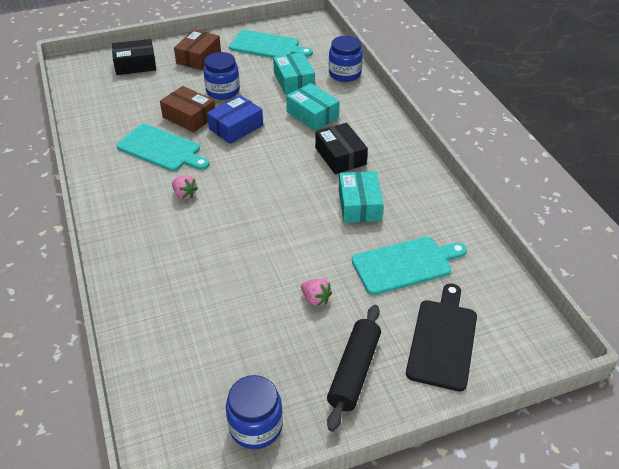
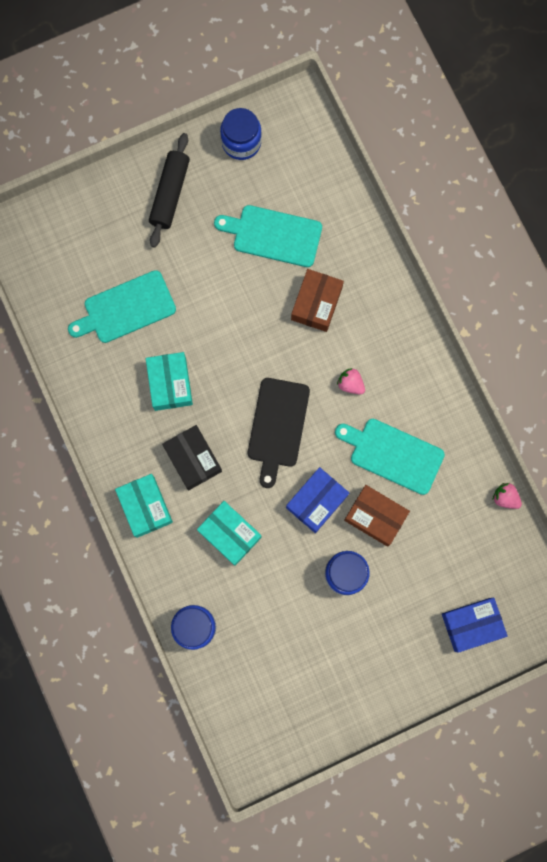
camera: 175 degrees right, 35 degrees up
black box [112,39,156,75] -> blue box [442,598,508,653]
brown box [174,30,221,70] -> brown box moved to [291,269,344,332]
turquoise cutting board [229,30,313,58] -> turquoise cutting board moved to [214,205,322,267]
turquoise box [273,52,315,95] -> turquoise box moved to [115,474,173,538]
pink strawberry [301,278,332,306] -> pink strawberry moved to [493,483,522,509]
black cutting board [406,283,477,392] -> black cutting board moved to [248,378,310,488]

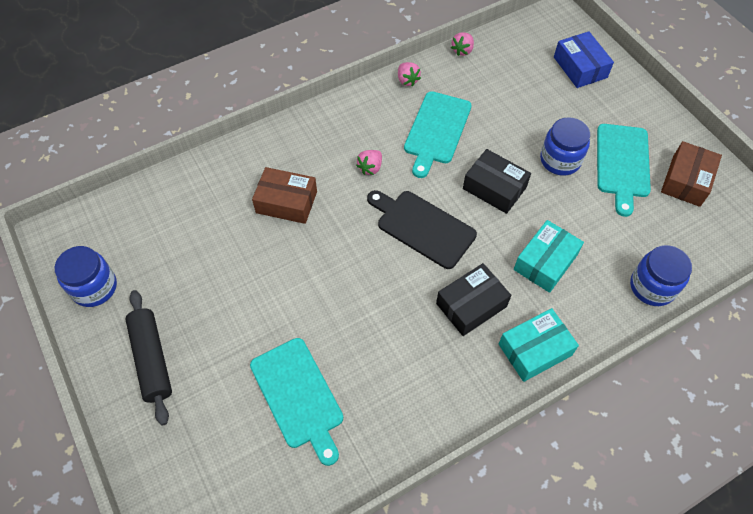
camera: 95 degrees left, 20 degrees down
turquoise box [146,352,193,411] -> none
black rolling pin [149,133,190,248] -> black rolling pin turned 60 degrees clockwise [125,290,172,426]
turquoise cutting board [214,205,322,267] -> turquoise cutting board moved to [597,124,651,217]
black cutting board [248,378,310,488] -> black cutting board turned 150 degrees counterclockwise [367,190,477,269]
blue box [286,467,349,533] -> black box [463,149,531,214]
brown box [344,485,410,547] -> brown box moved to [661,141,722,207]
none -> pink strawberry [398,62,421,87]

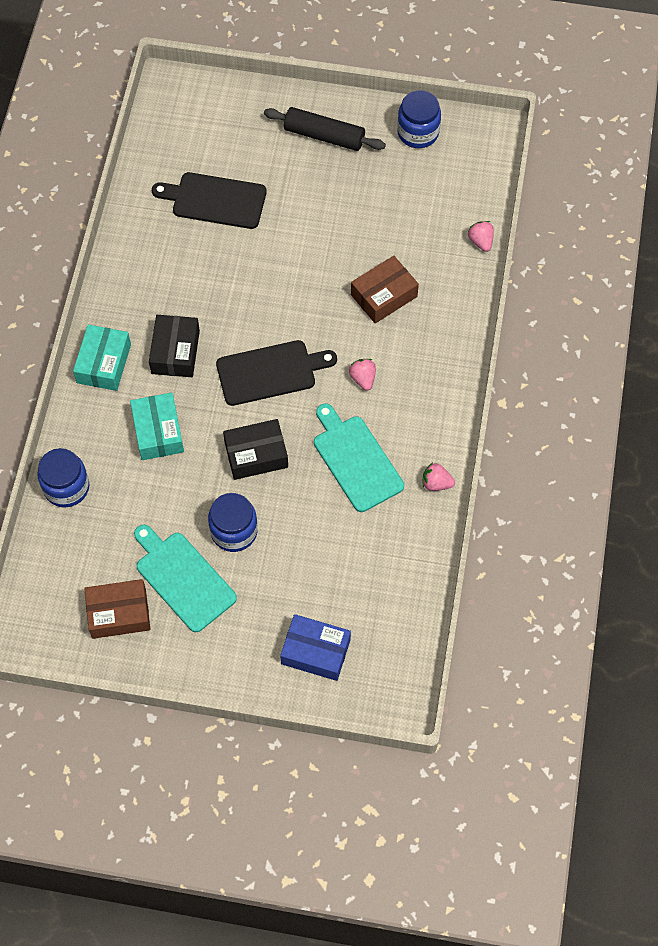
camera: 130 degrees right, 5 degrees up
turquoise cutting board [250,338,343,466] -> black cutting board [152,172,267,229]
pink strawberry [451,32,474,56] -> pink strawberry moved to [468,221,494,252]
brown box [661,141,722,207] -> brown box turned 75 degrees counterclockwise [84,579,150,639]

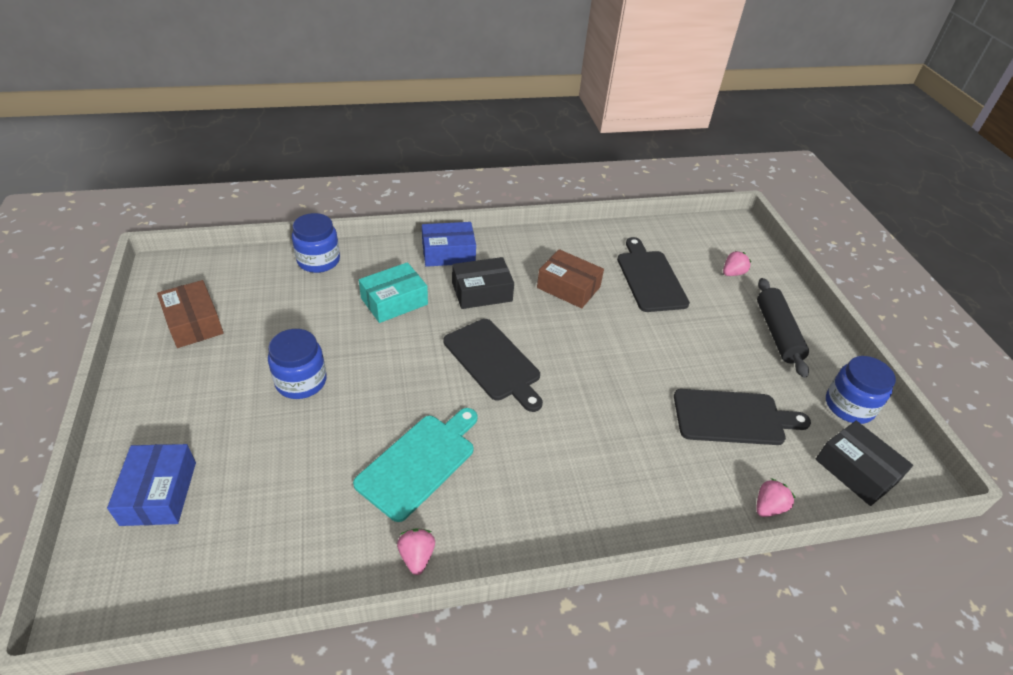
camera: 65 degrees right, 20 degrees down
turquoise box [73,324,131,391] -> blue box [422,222,476,267]
turquoise cutting board [134,525,237,632] -> none
black box [223,419,288,480] -> black box moved to [816,421,913,506]
pink strawberry [349,359,376,391] -> pink strawberry moved to [723,251,751,276]
brown box [351,256,419,323] -> brown box moved to [537,249,604,309]
none -> black cutting board [674,389,811,445]

